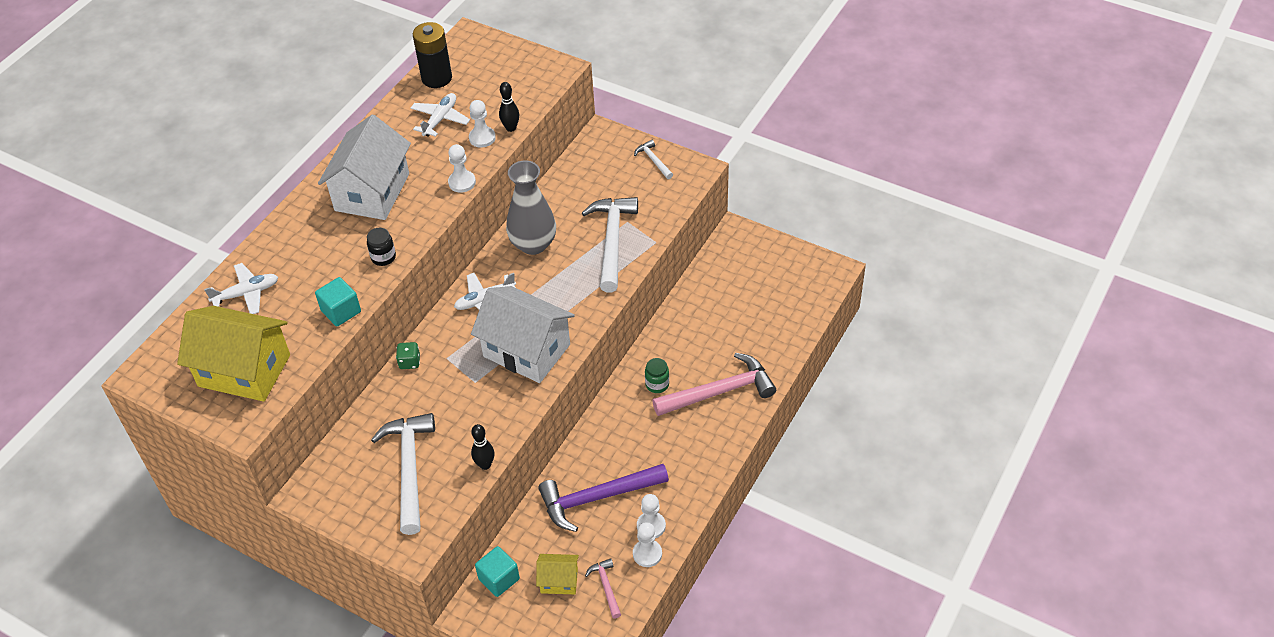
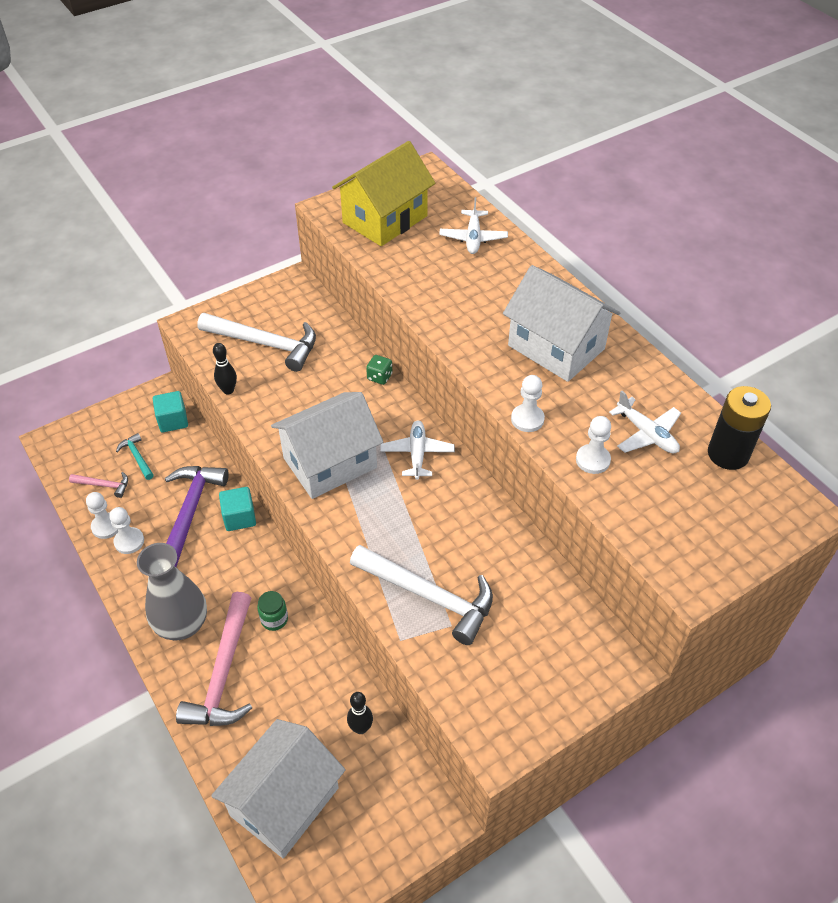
camera: 115 degrees right, 0 degrees up
turquoise cube [315,277,361,326] -> turquoise cube moved to [219,487,256,531]
black jar [367,228,396,266] -> none
black bowling pin [499,82,519,132] -> black bowling pin moved to [347,692,373,734]
grey vase [506,160,556,255] -> grey vase moved to [137,543,207,640]
yellow house [536,554,579,594] -> turquoise hammer [116,433,154,480]
white hammer [634,140,673,179] -> none
none -> white house [211,719,346,858]

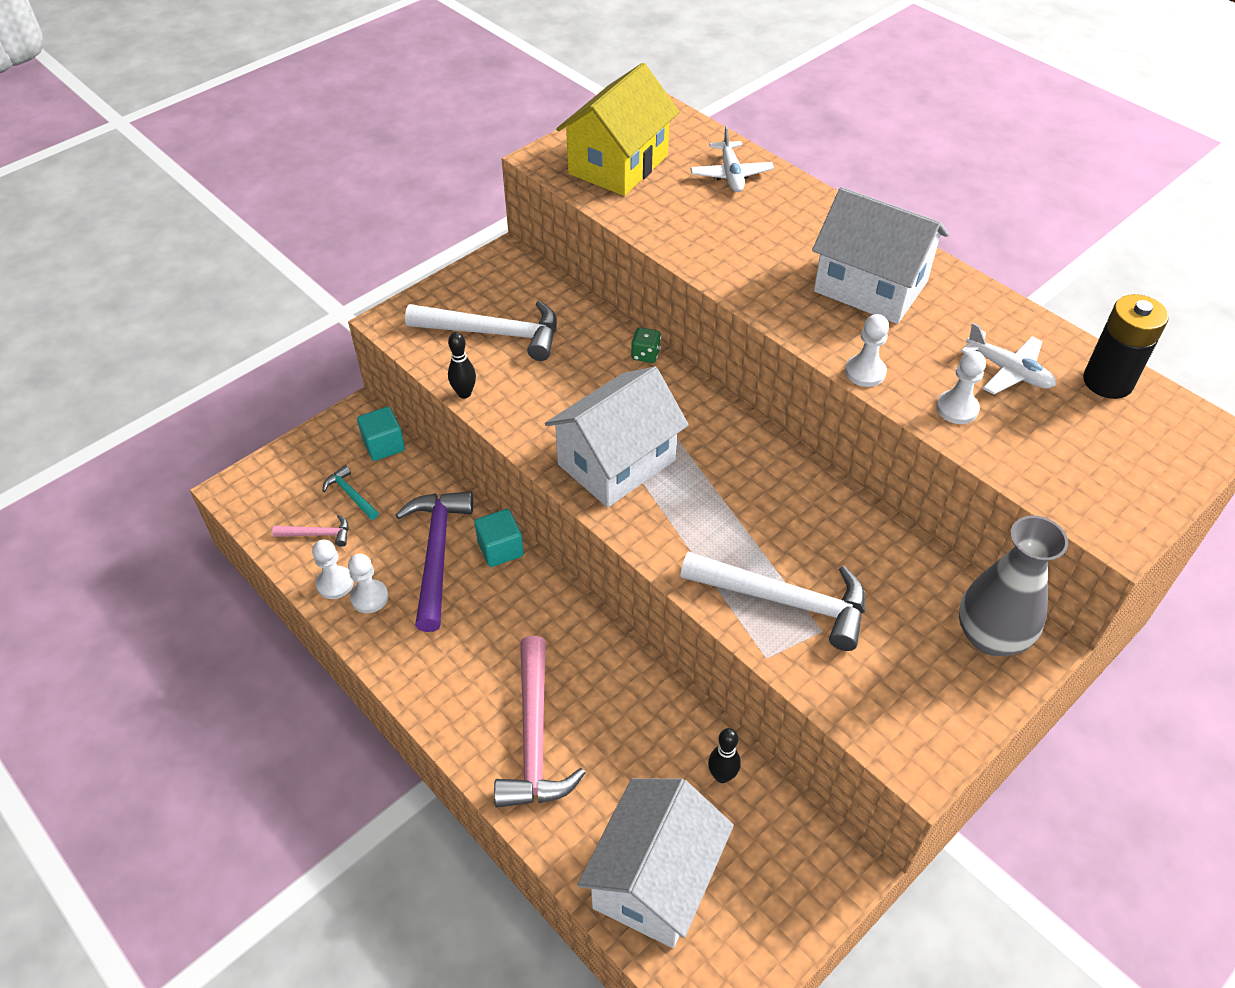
camera: 10 degrees left, 0 degrees up
grey vase [137,543,207,640] -> grey vase moved to [959,516,1068,656]
green jar [257,591,288,631] -> none
white plane [380,421,455,480] -> none

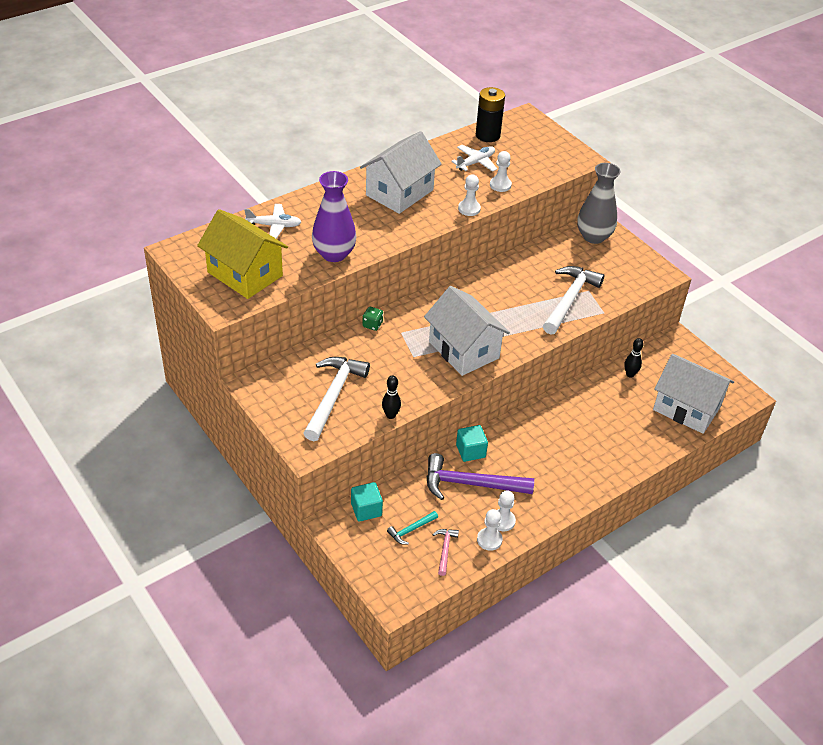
camera: 85 degrees left, 5 degrees down
pink hammer [494,636,585,808] -> none
none -> purple vase [312,171,356,262]

